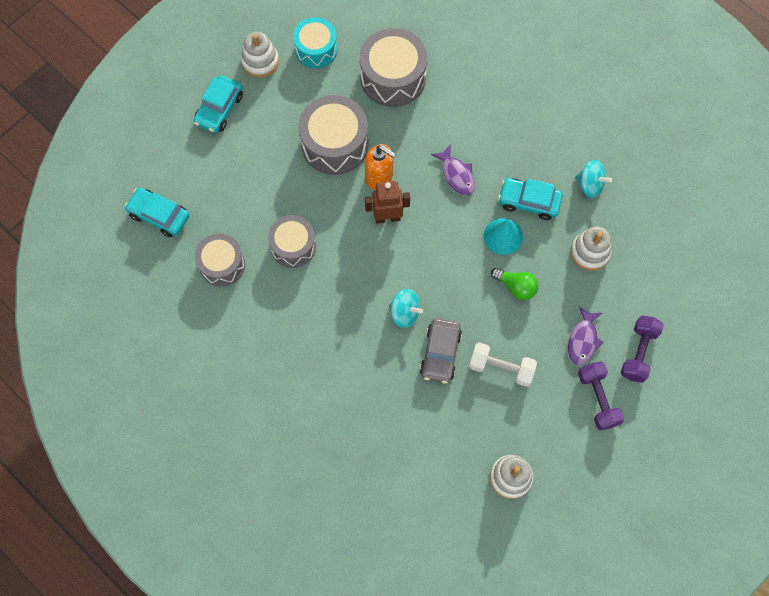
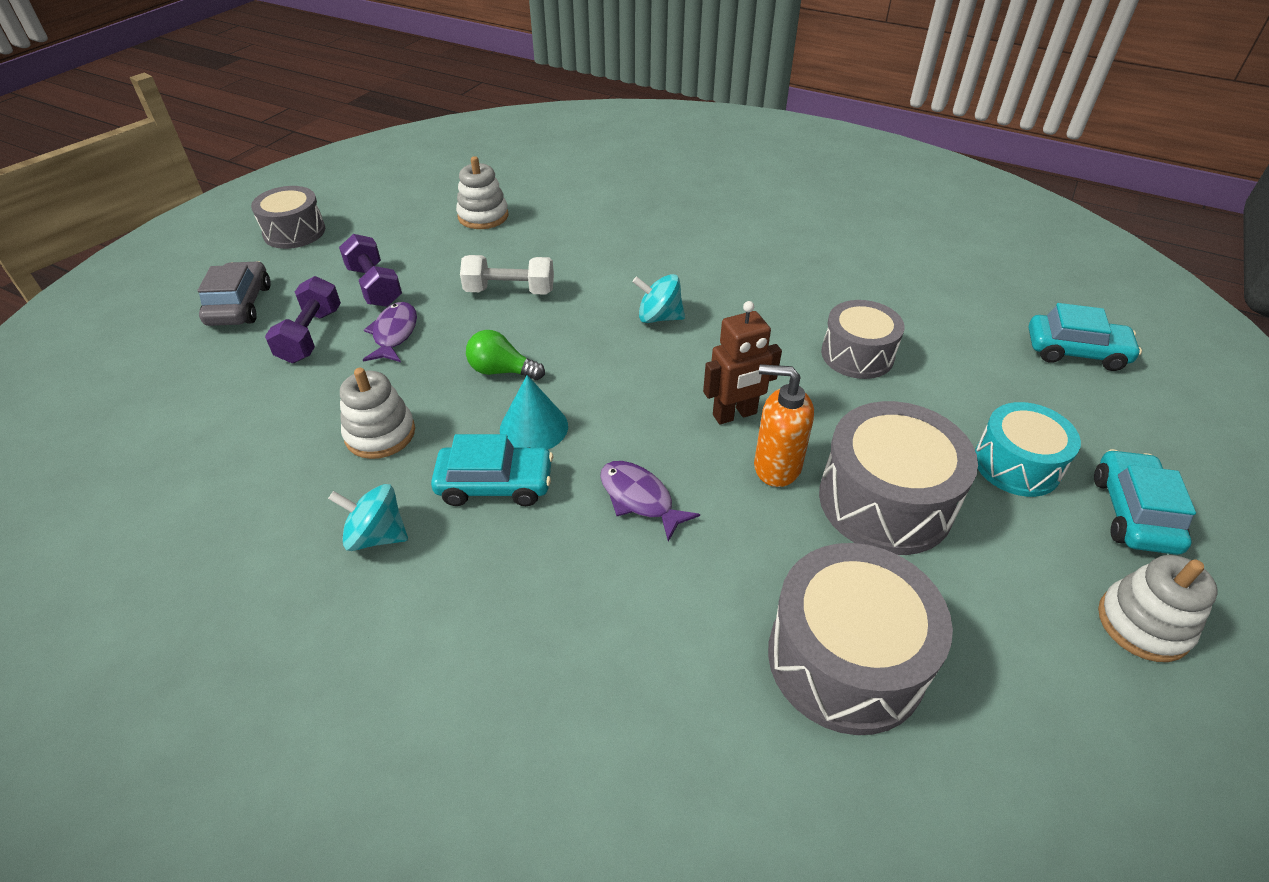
camera: 165 degrees right, 25 degrees down
grey drum [195,234,245,286] -> grey drum moved to [251,186,325,249]
turquoise drum [293,17,338,68] -> turquoise drum moved to [975,402,1081,497]
grey car [420,318,462,384] -> grey car moved to [197,261,270,326]

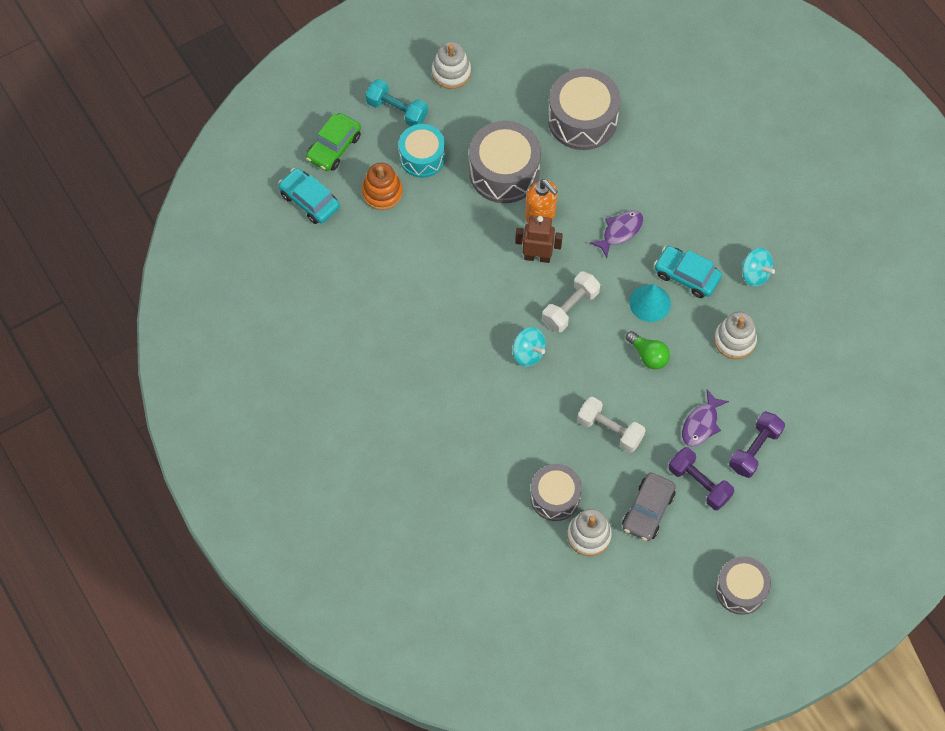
camera: 150 degrees left, 20 degrees up
grey car [197,261,270,326] -> grey car moved to [622,473,676,541]
purple dumbbell [339,234,402,307] -> purple dumbbell turned 45 degrees counterclockwise [668,447,734,510]
purple fish [600,461,700,542] -> purple fish turned 120 degrees counterclockwise [589,210,643,258]
grey drum [821,300,905,379] -> grey drum moved to [530,464,582,521]
turquoise car [1094,449,1196,555] -> turquoise dumbbell [366,79,428,126]
none -> green car [306,113,361,171]
none -> orange stacking toy [362,163,403,210]
none -> white dumbbell [542,271,600,332]

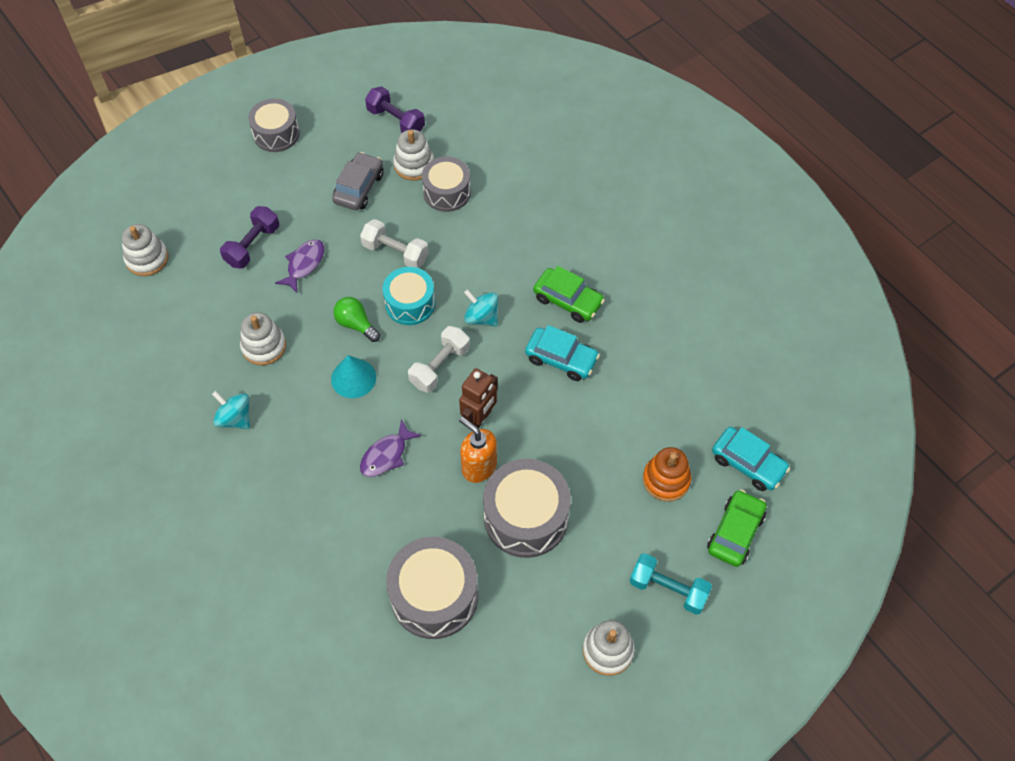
camera: 175 degrees right, 5 degrees down
turquoise drum [399,124,446,178] -> turquoise drum moved to [382,267,435,325]
brown robot [515,215,563,263] -> brown robot turned 60 degrees counterclockwise [459,368,498,429]
turquoise car [654,246,722,298] -> turquoise car moved to [525,325,600,381]
purple dumbbell [668,447,734,510] -> purple dumbbell moved to [365,87,425,133]
none -> white stacking toy [122,224,168,276]
none -> green car [533,266,605,323]

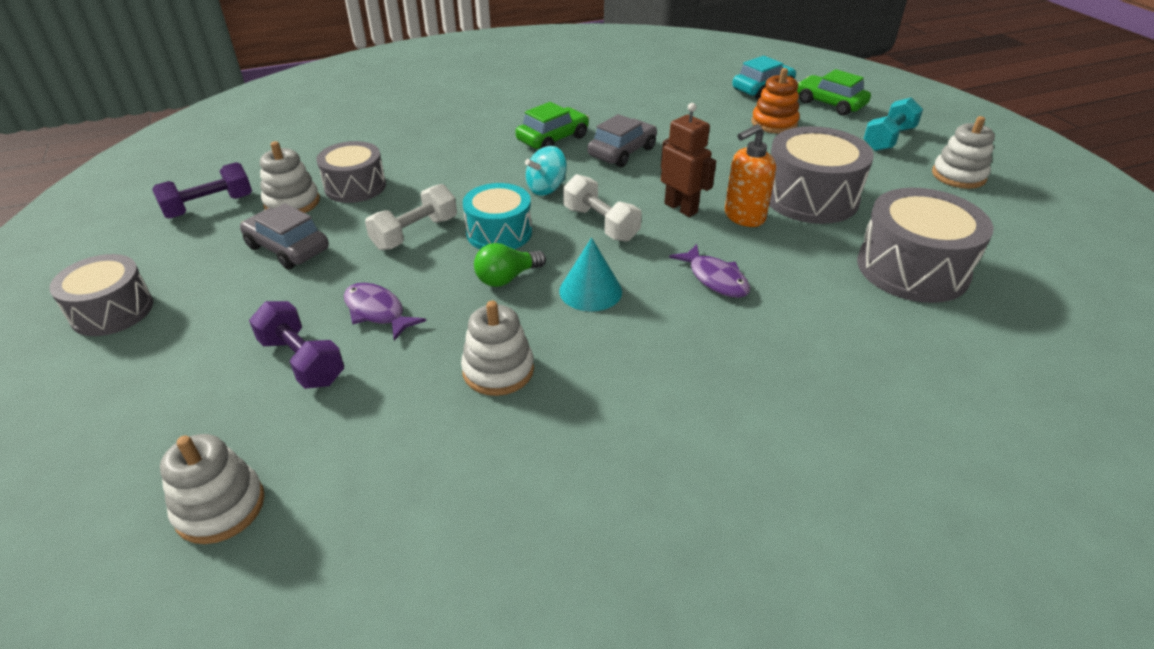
camera: 75 degrees left, 20 degrees down
turquoise spinning top [212,391,250,429] -> none
turquoise car [525,325,600,381] -> grey car [587,114,657,167]

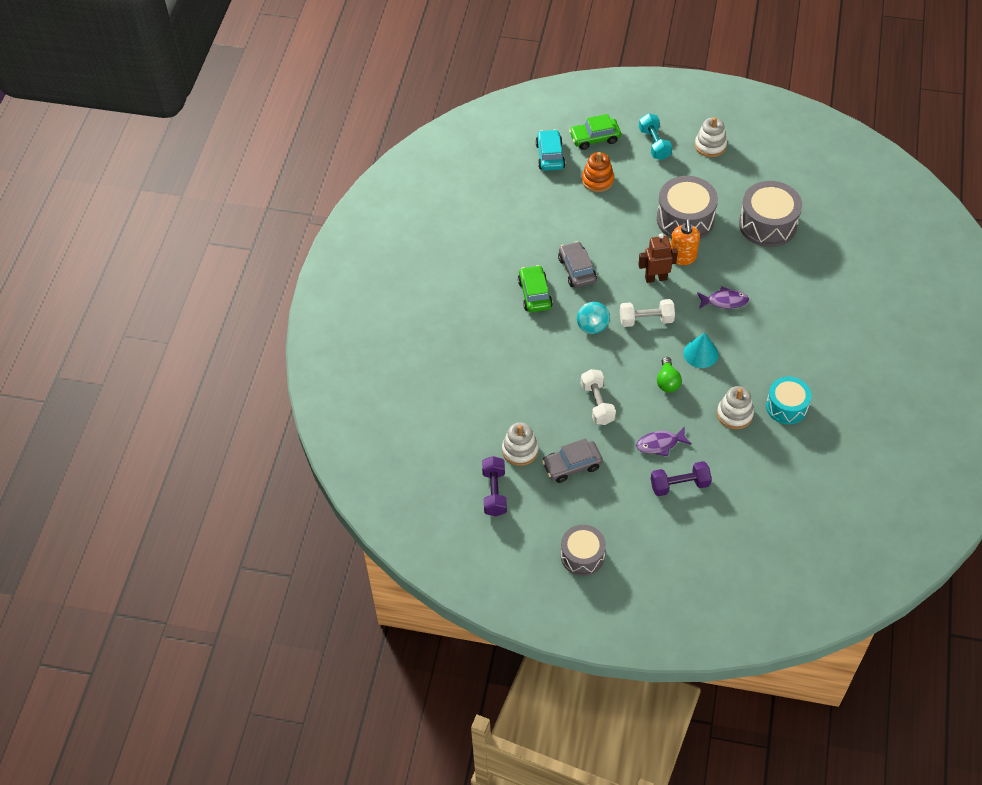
camera: 55 degrees left, 15 degrees up
white stacking toy [160,434,265,544] -> none
grey drum [316,141,386,203] -> none
turquoise drum [463,183,532,249] -> turquoise drum moved to [766,377,812,424]

